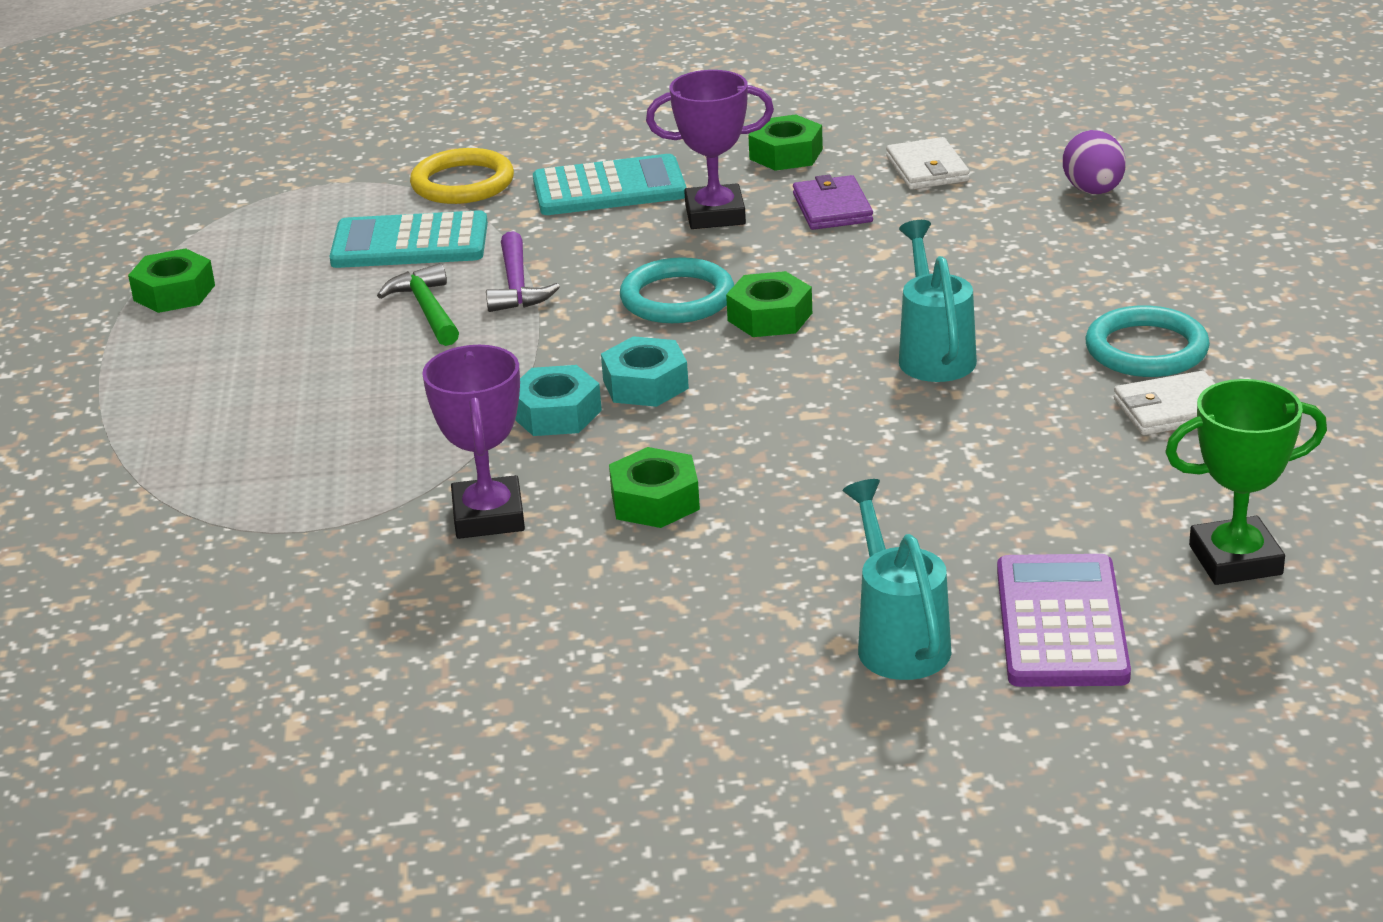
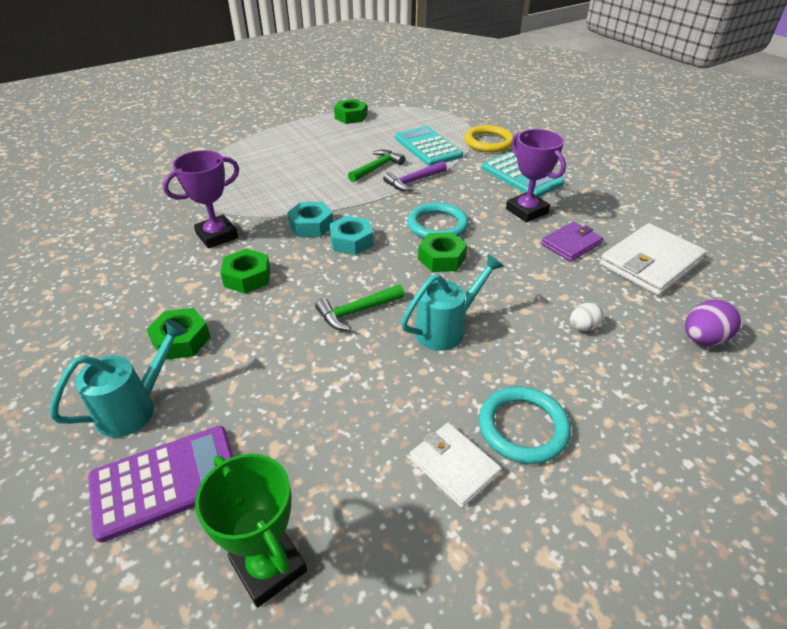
camera: 60 degrees right, 10 degrees up
green nut [748,114,823,171] -> green nut moved to [146,308,211,360]
white wallet [886,137,969,190] -> white wallet [600,223,707,296], size x1.67
none -> green hammer [315,285,405,331]
none -> white egg [570,303,604,331]

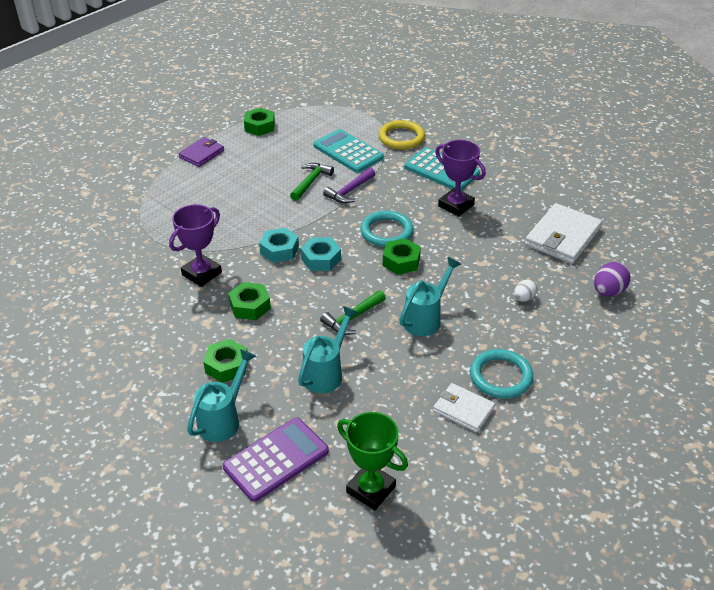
camera: 15 degrees left, 0 degrees up
purple wallet [541,222,603,262] -> purple wallet moved to [178,137,224,167]
none -> turquoise watering can [298,306,358,393]

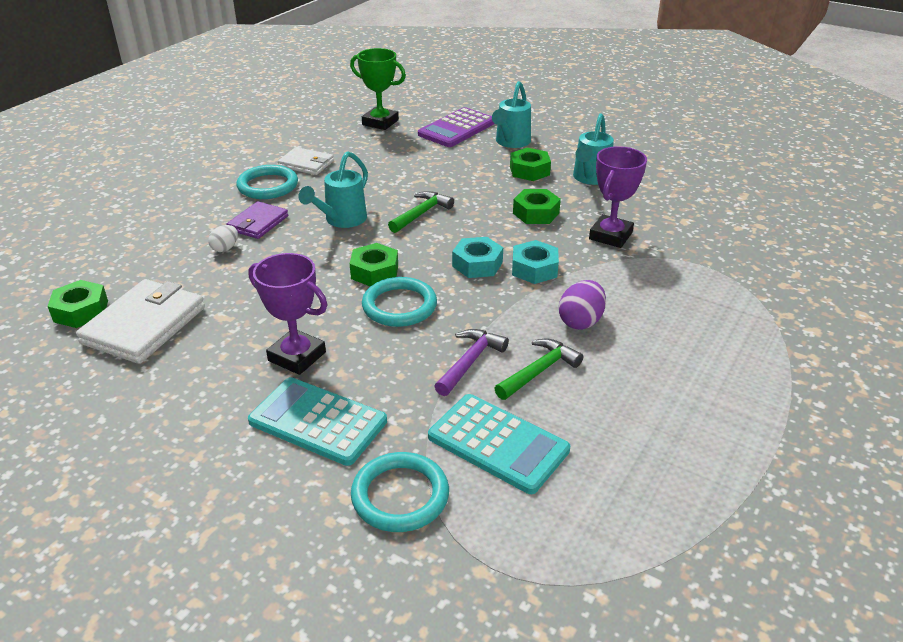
camera: 170 degrees right, 5 degrees down
purple wallet [178,137,224,167] -> purple wallet moved to [227,201,288,239]
green nut [244,108,275,136] -> green nut moved to [47,280,108,328]
green hammer [290,163,334,201] -> green hammer turned 150 degrees counterclockwise [494,339,583,400]
turquoise watering can [298,306,358,393] -> turquoise watering can moved to [573,113,614,185]
yellow ring [379,120,425,150] -> turquoise ring [351,452,449,532]
purple egg [594,262,630,297] -> purple egg moved to [559,280,606,330]

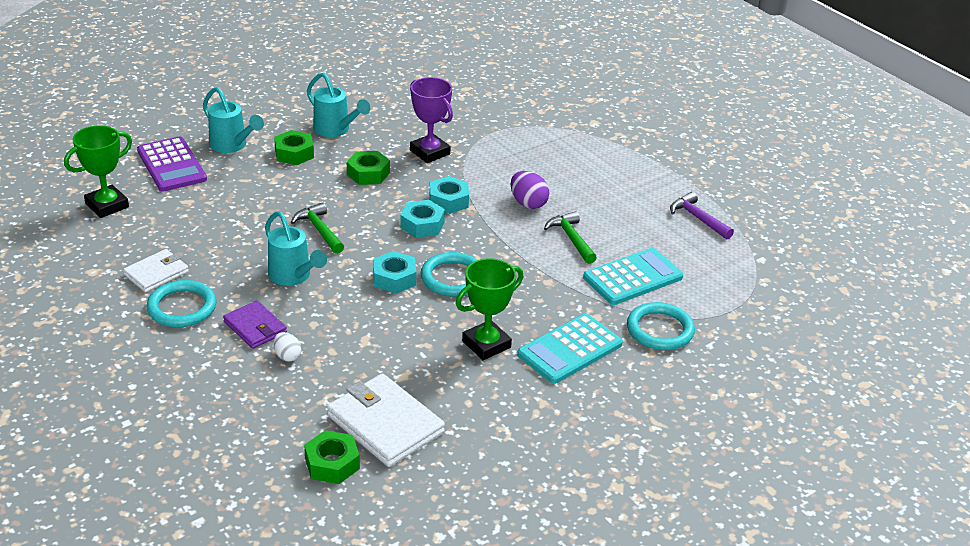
camera: 70 degrees left, 0 degrees up
purple trophy [248,253,327,375] -> green trophy [456,258,523,360]
green nut [350,243,398,286] -> turquoise nut [373,251,416,294]
purple hammer [434,329,509,396] -> purple hammer moved to [670,192,734,240]

